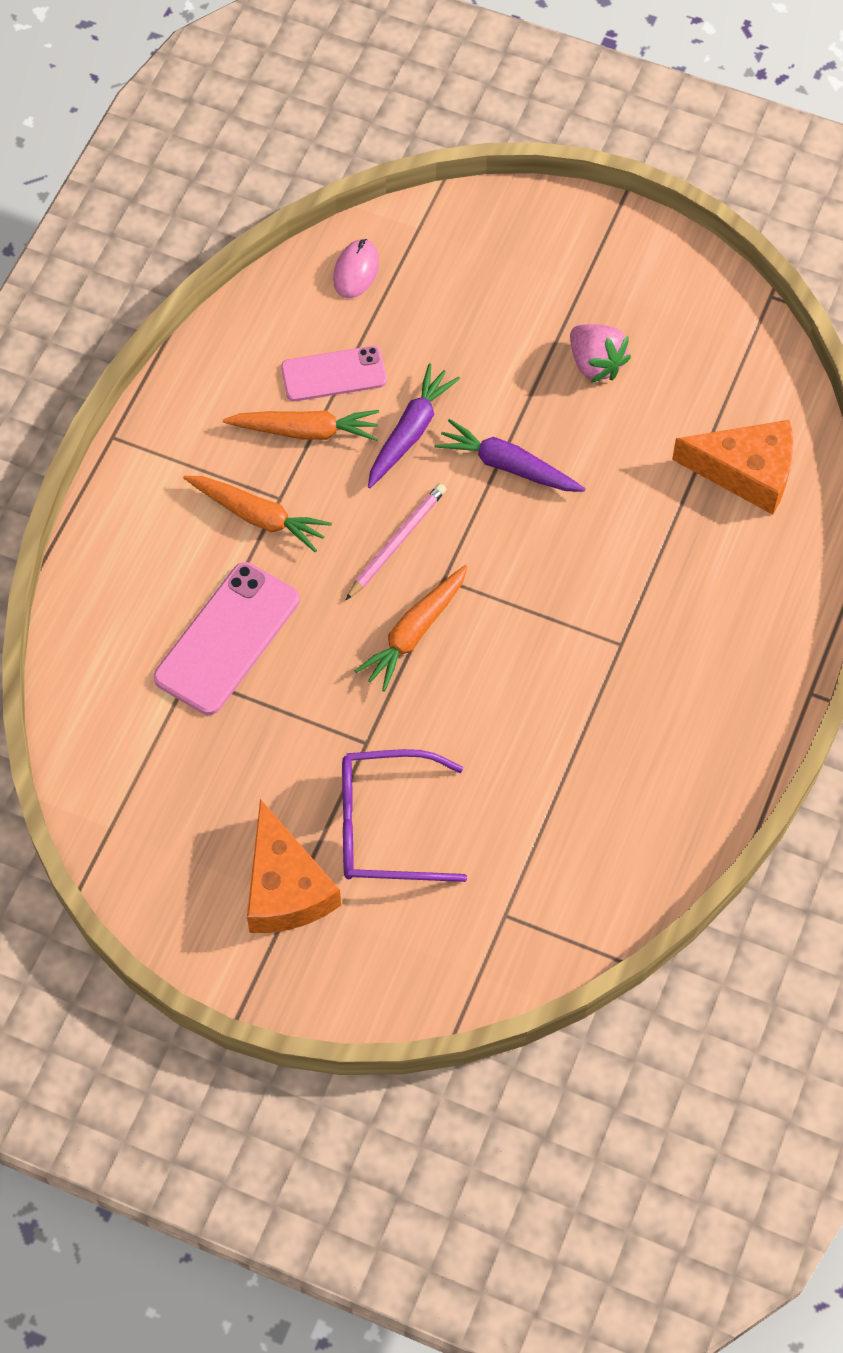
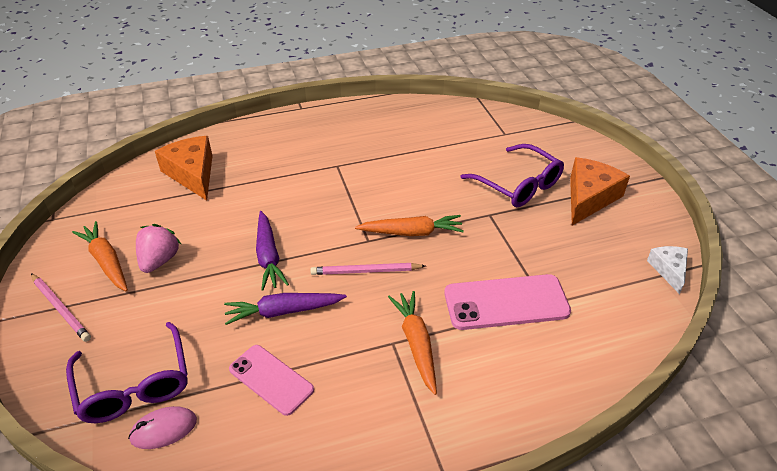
camera: 130 degrees left, 20 degrees down
orange carrot [223,410,379,441] -> orange carrot moved to [72,221,128,291]
none -> pink pencil [31,273,91,342]
none -> purple glasses [66,322,188,423]
none -> white cheese [647,246,688,294]

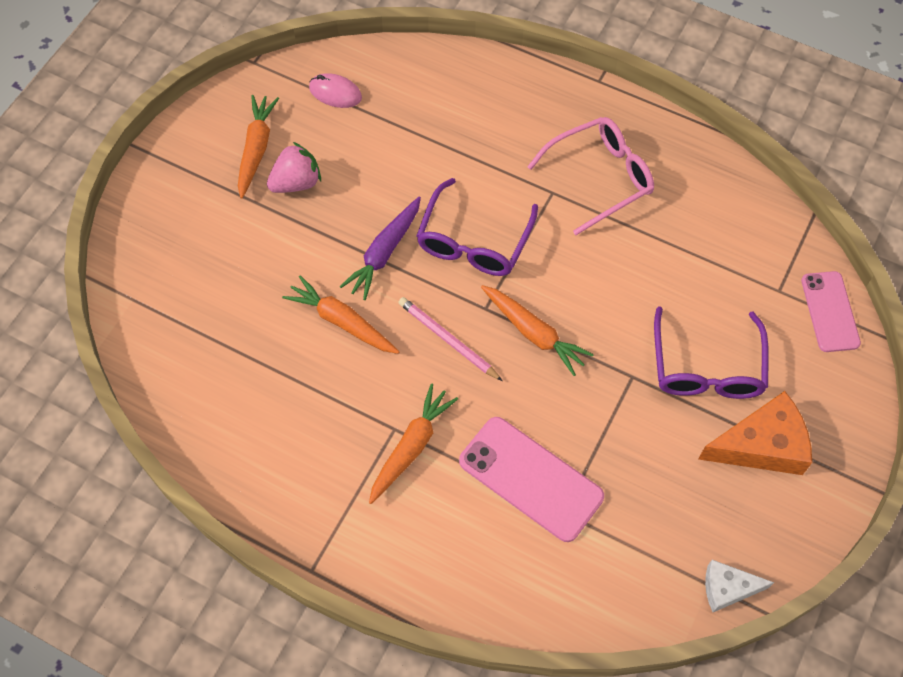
camera: 45 degrees right, 20 degrees up
pink pencil [31,273,91,342] -> none
purple glasses [66,322,188,423] -> purple glasses moved to [416,178,538,276]
pink mouse [128,406,197,449] -> pink mouse moved to [309,73,362,108]
orange cheese [155,136,213,200] -> none
purple carrot [224,293,347,325] -> orange carrot [282,275,399,354]
pink phone [229,345,314,416] -> pink phone moved to [801,271,861,352]
white cheese [647,246,688,294] -> white cheese turned 135 degrees counterclockwise [705,560,774,612]
none -> pink glasses [527,117,654,235]

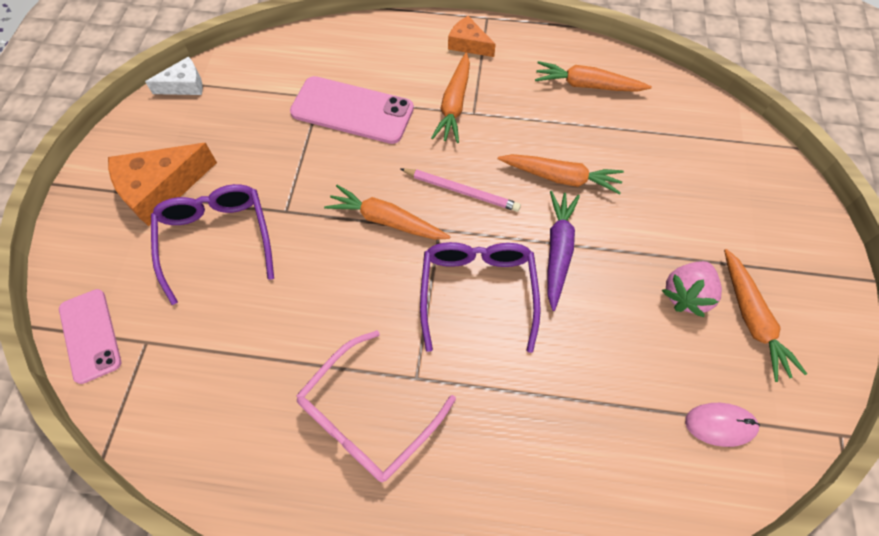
camera: 160 degrees right, 0 degrees up
none -> orange cheese [448,16,496,57]
none -> orange carrot [535,61,652,92]

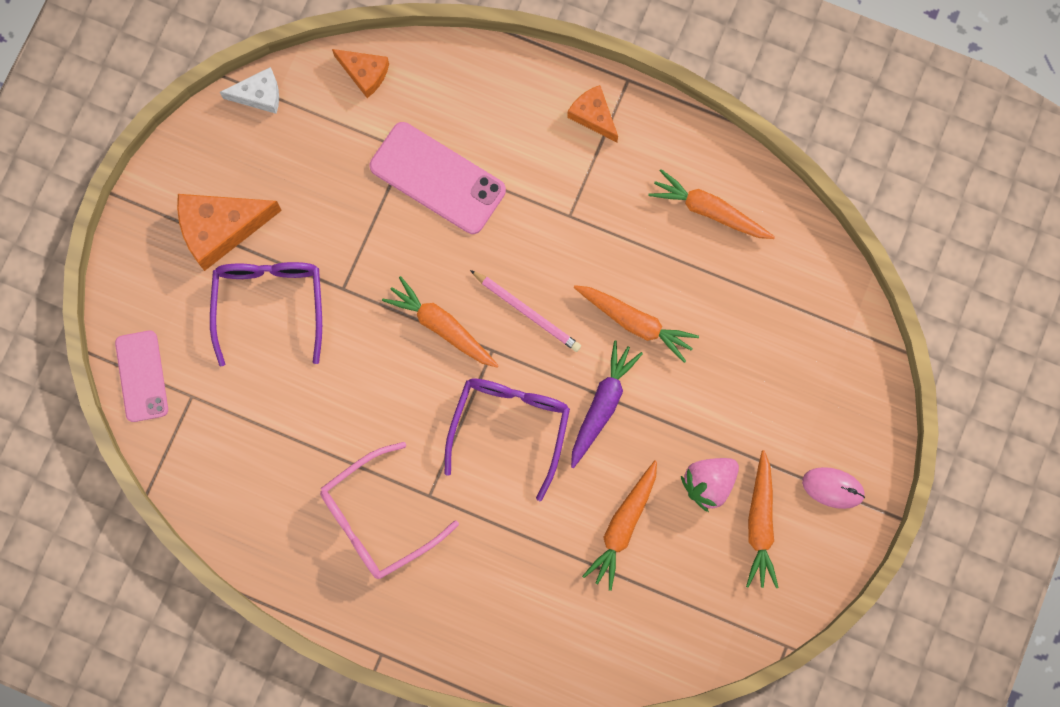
camera: 15 degrees right, 15 degrees up
orange carrot [431,53,470,143] -> orange carrot moved to [582,460,657,591]
pink mouse [685,403,760,447] -> pink mouse moved to [802,467,865,509]
none -> orange cheese [332,49,389,98]

